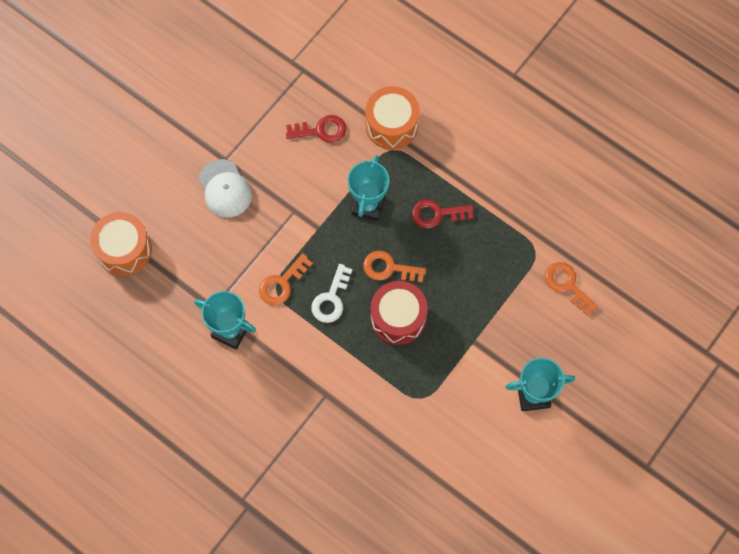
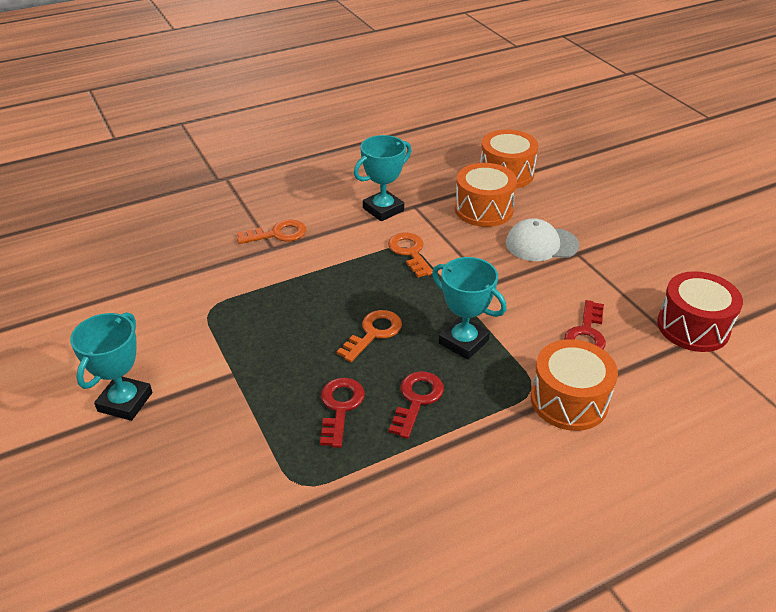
camera: 115 degrees right, 30 degrees down
white key [311,264,353,323] -> none
red drum [371,281,428,345] -> red drum moved to [657,271,743,352]
orange key [545,262,598,315] -> orange key moved to [237,220,306,244]
none -> red key [320,378,365,448]
none -> orange drum [455,163,517,227]

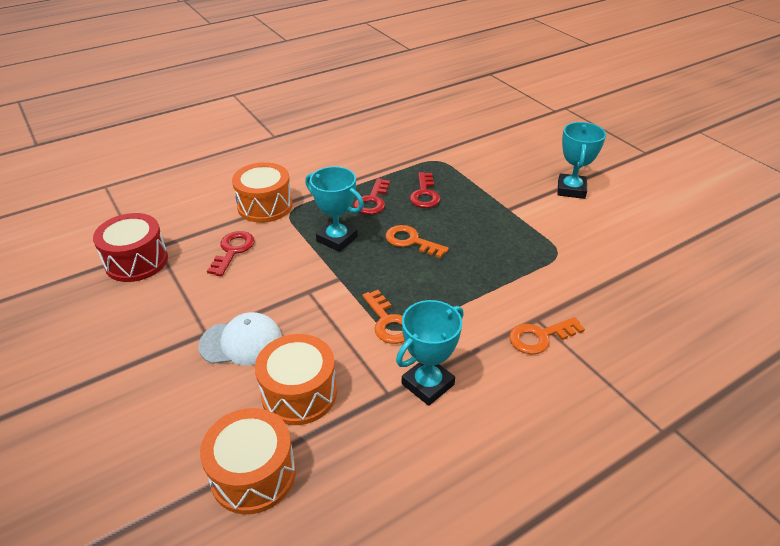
camera: 175 degrees right, 0 degrees up
orange key [337,310,402,362] -> orange key turned 90 degrees clockwise [386,225,449,258]

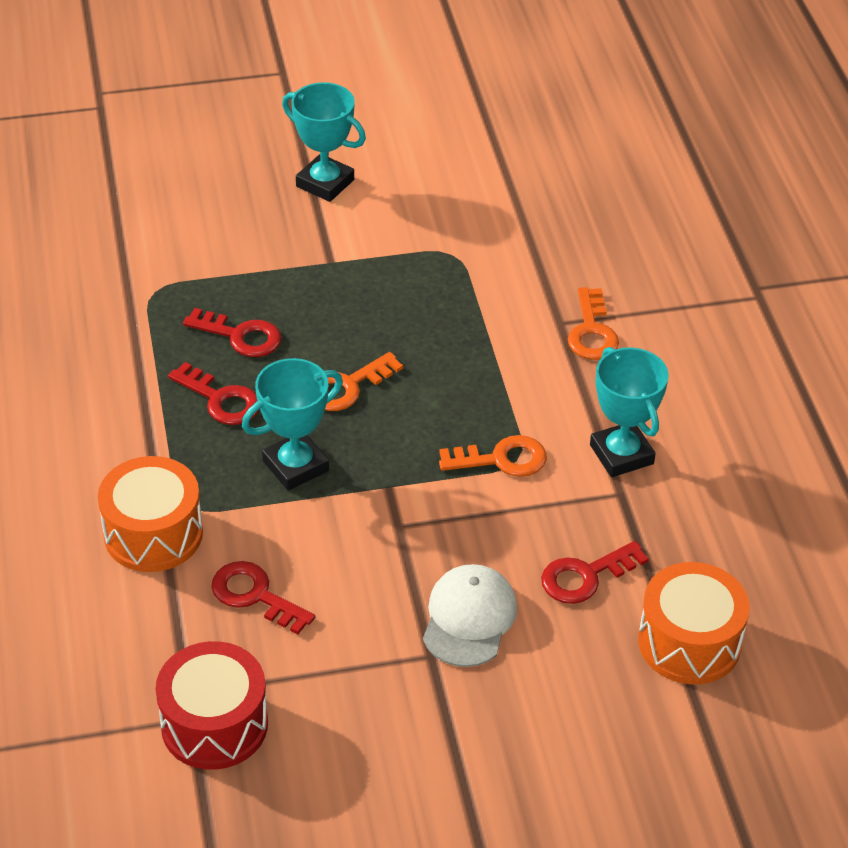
camera: 70 degrees left, 5 degrees up
orange drum [255,334,337,425] -> red key [541,541,649,604]

